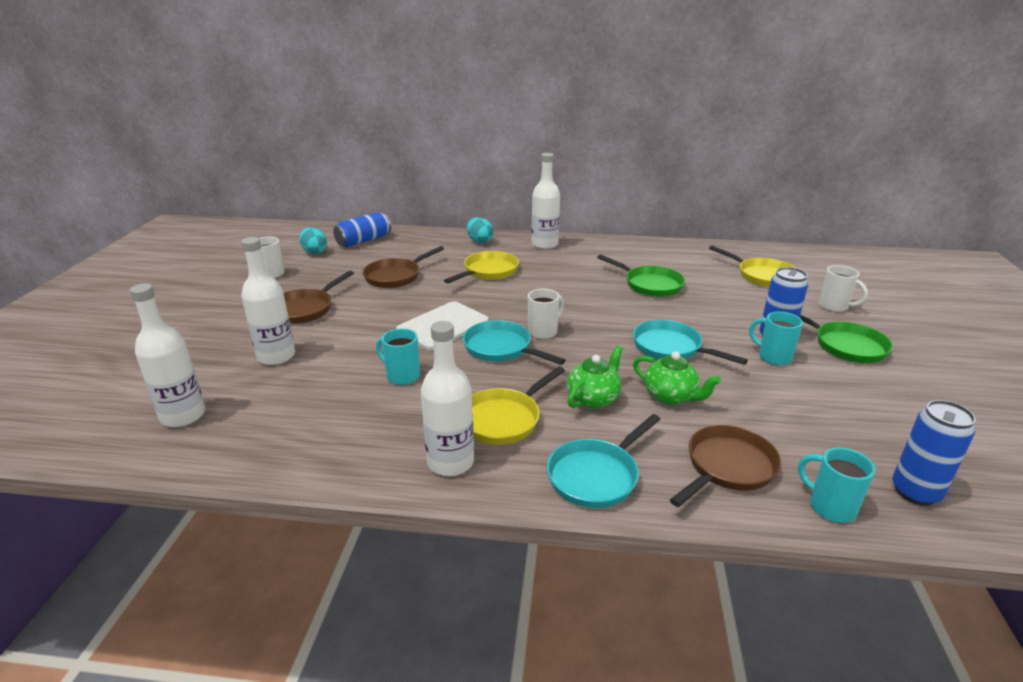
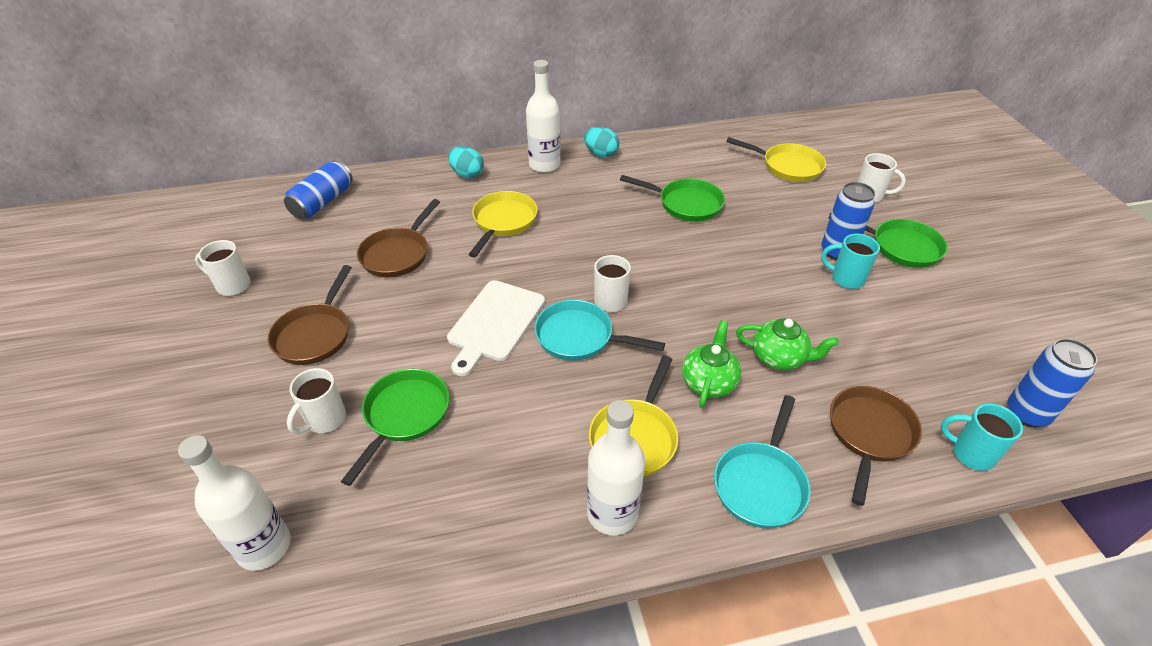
camera: 20 degrees left, 15 degrees up
white bottle [241,237,295,365] -> white mug [287,368,346,434]
turquoise egg [299,227,327,254] -> turquoise egg moved to [584,127,619,158]
turquoise mug [376,328,420,385] -> none
turquoise pan [633,320,748,365] -> none
none -> green pan [341,369,449,486]

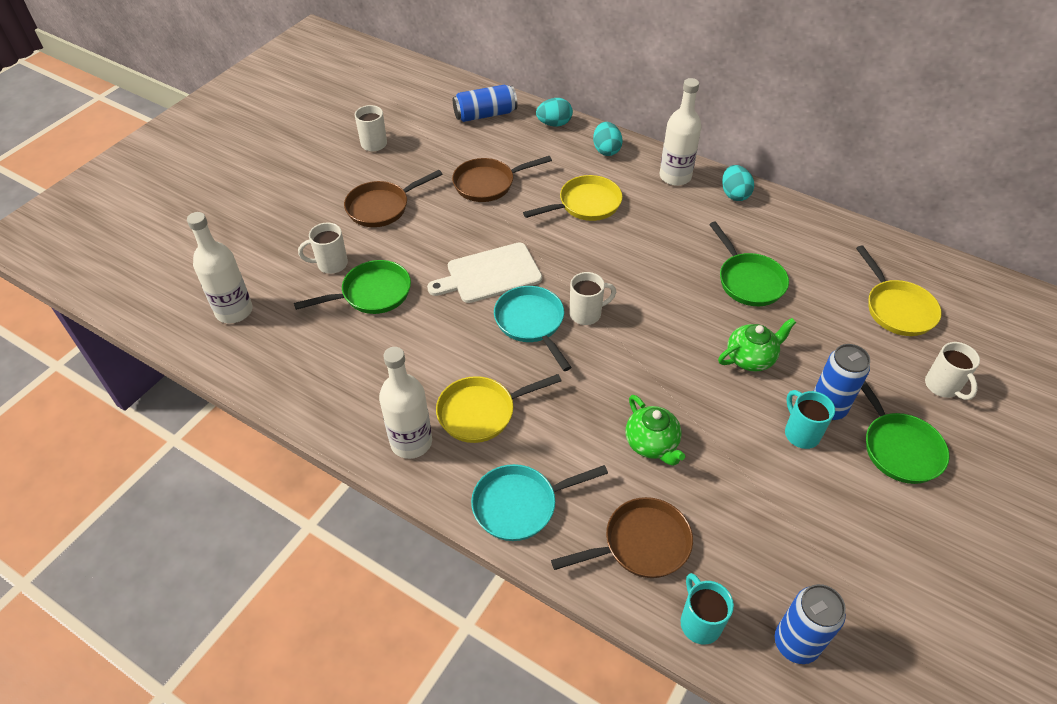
camera: 45 degrees right, 5 degrees up
green teapot [682,320,741,408] -> green teapot moved to [718,318,796,372]
none -> turquoise egg [536,98,573,127]

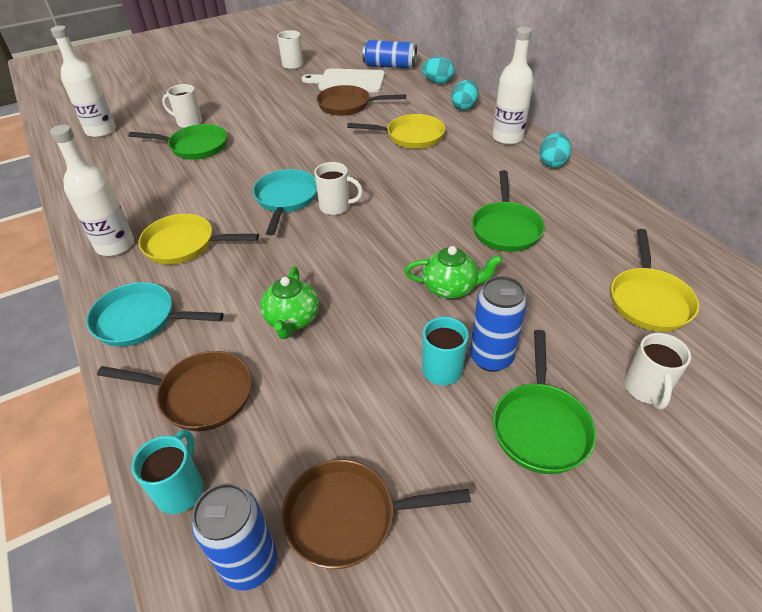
camera: 30 degrees right, 5 degrees down
brown pan [344,170,442,227] -> brown pan moved to [281,459,471,569]
white cutting board [427,242,542,303] -> white cutting board moved to [302,69,385,92]

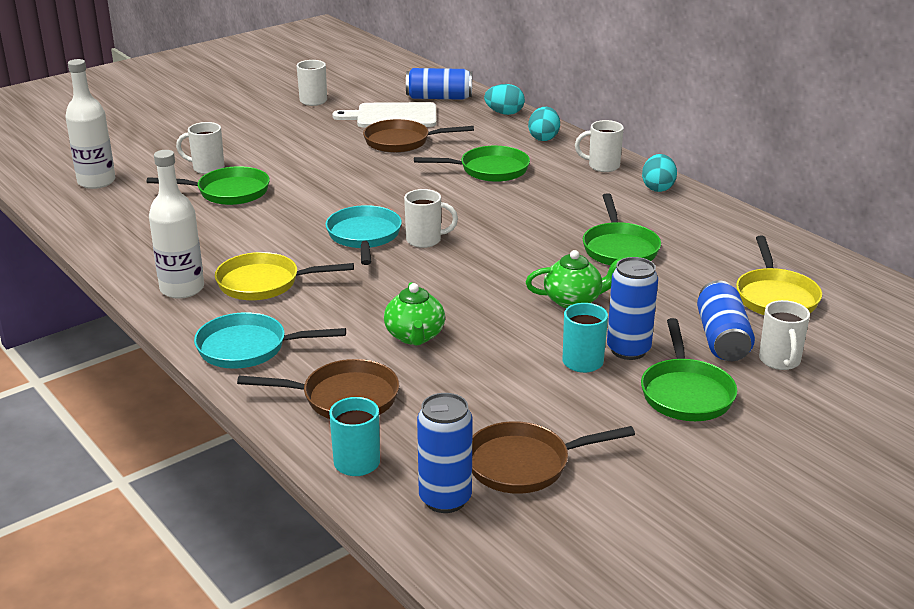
camera: 10 degrees left, 15 degrees down
yellow pan [347,114,445,149] -> green pan [414,146,530,182]
white bottle [492,27,534,145] -> white mug [575,120,624,172]
none -> blue can [697,280,755,361]

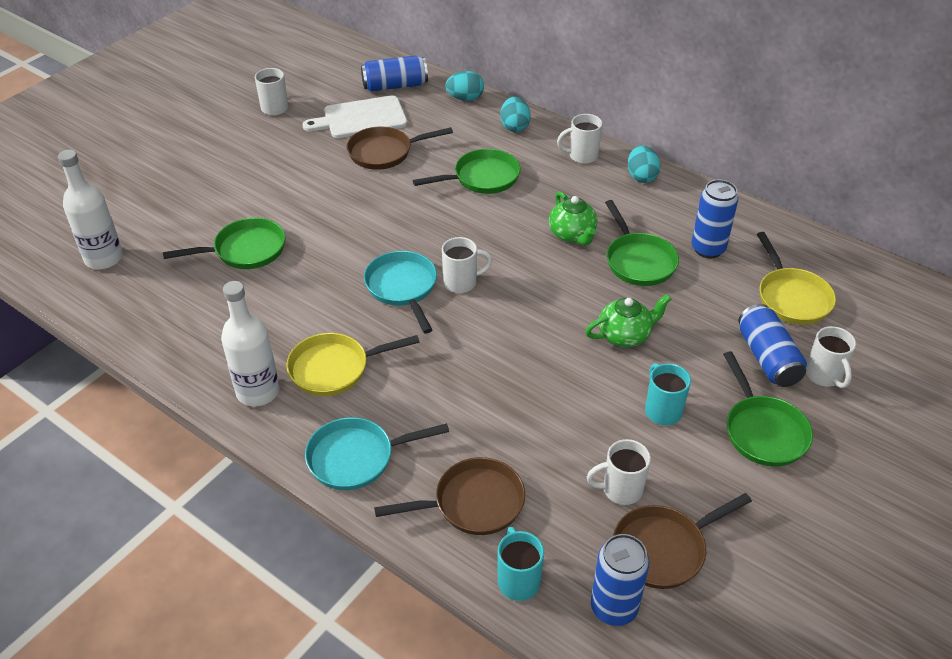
camera: 15 degrees left, 15 degrees up
white mug [176,122,224,174] -> white mug moved to [587,439,651,505]
green teapot [384,282,445,346] -> green teapot moved to [549,191,598,245]
blue can [607,257,658,360] -> blue can moved to [692,180,738,258]

